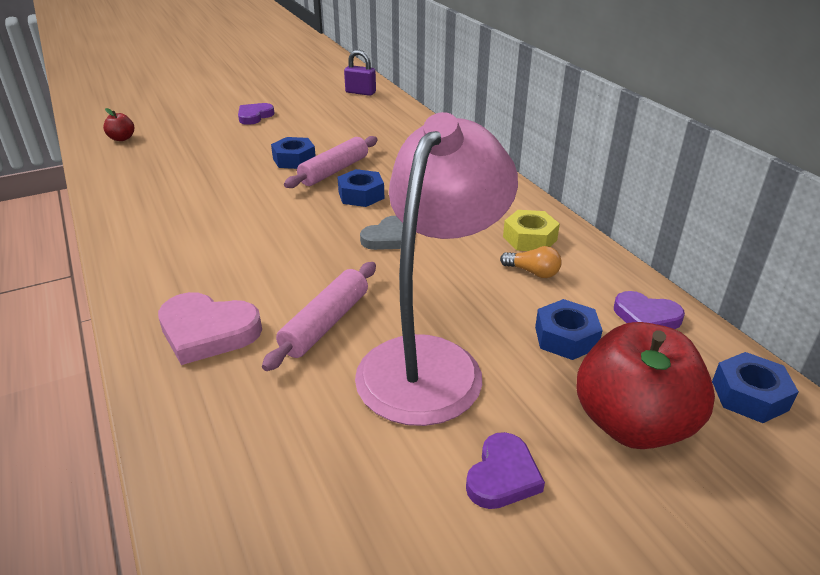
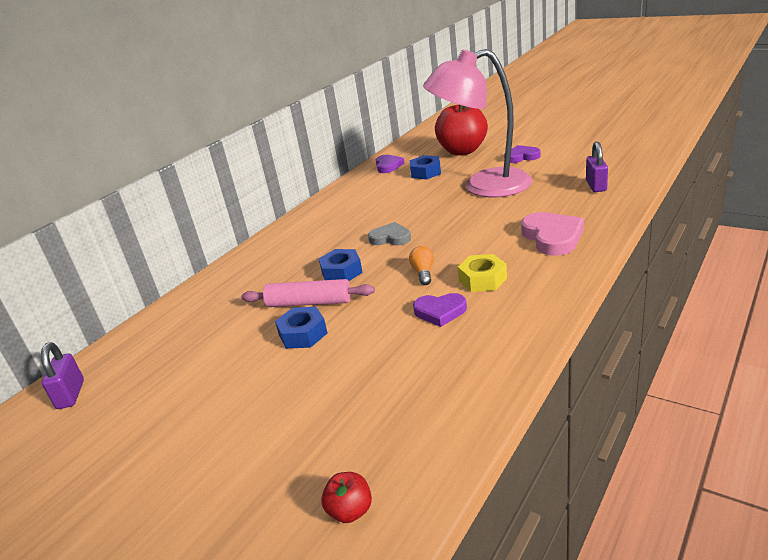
camera: 115 degrees left, 5 degrees down
purple heart [238,103,274,125] -> purple heart moved to [413,293,467,327]
pink rolling pin [262,262,376,371] -> none
orange light bulb [500,246,562,278] -> orange light bulb moved to [409,246,434,285]
yellow nut [503,210,560,251] -> yellow nut moved to [458,254,507,292]
blue nut [712,352,799,423] -> none
none -> purple padlock [586,142,608,192]

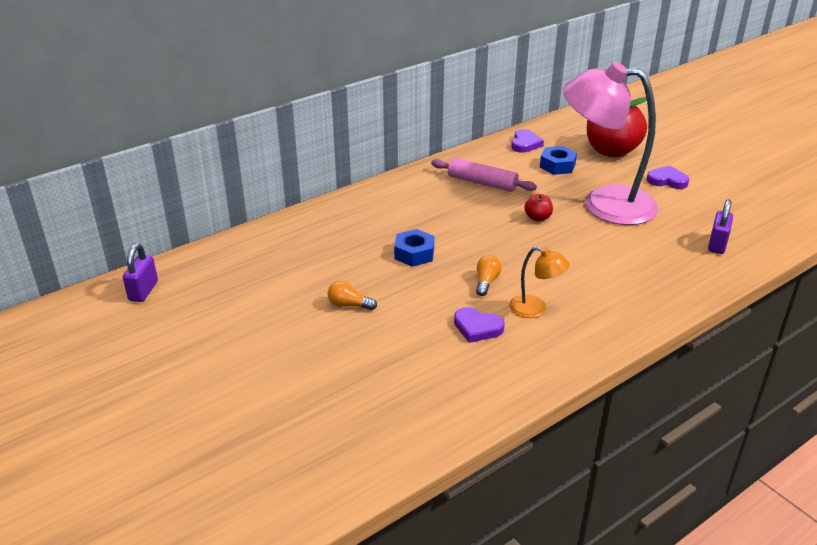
camera: 15 degrees right, 5 degrees up
pink rolling pin [241,279,375,307] -> pink rolling pin moved to [431,158,537,192]
blue nut [275,306,327,349] -> orange light bulb [328,281,377,310]
red apple [321,472,372,523] -> red apple moved to [524,194,553,221]
grey heart [368,222,411,245] -> none
yellow nut [458,254,507,292] -> orange lamp [509,246,570,318]
pink heart [521,212,584,256] -> none

